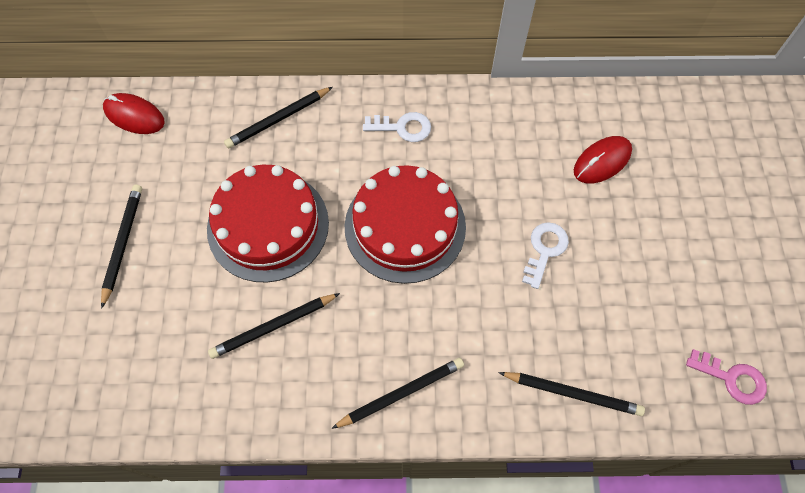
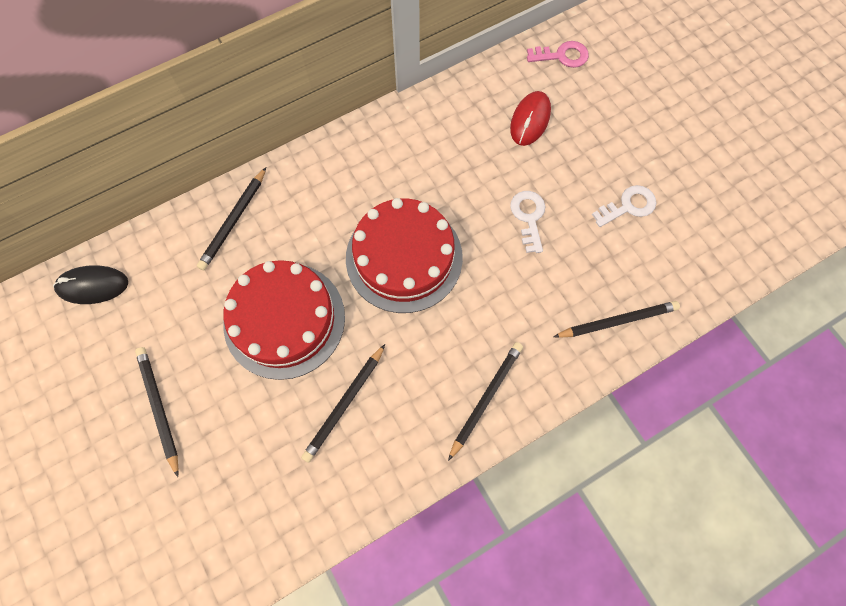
camera: 30 degrees left, 5 degrees up
red mouse [103,93,165,134] -> black mouse [53,266,128,304]
white key [363,112,431,142] -> white key moved to [592,185,656,227]
pink key [686,349,767,405] -> pink key moved to [527,41,589,68]

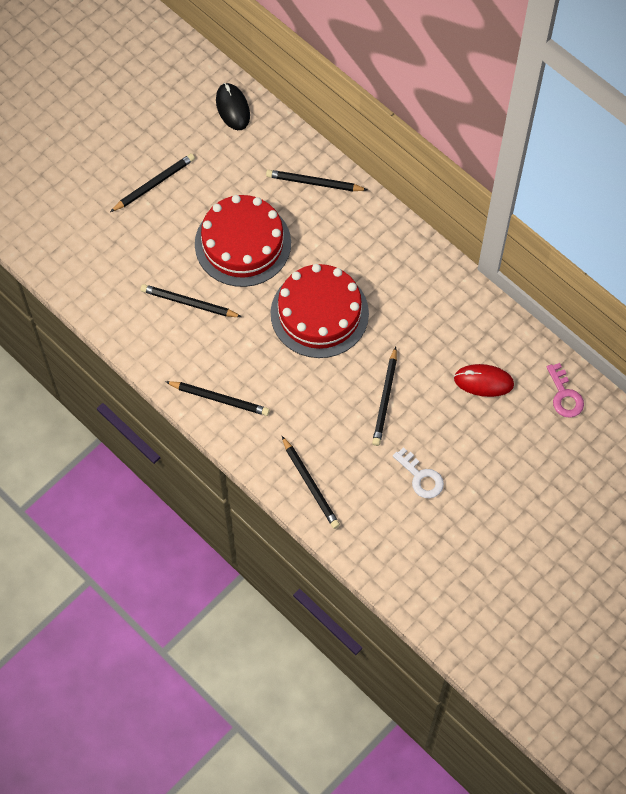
camera: 75 degrees right, 5 degrees down
white key [510,191,545,253] -> black pencil [372,347,397,446]

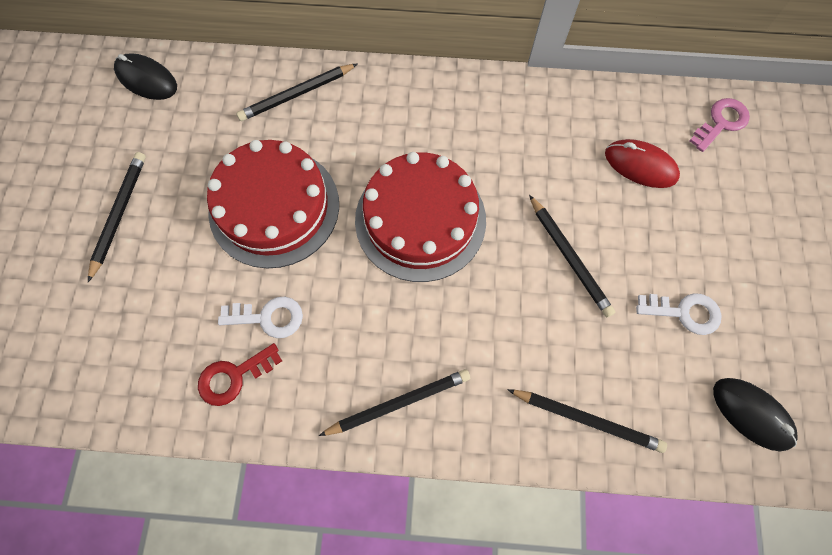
camera: 40 degrees left, 5 degrees up
black pencil [141,284,242,317] -> white key [218,297,303,338]
red mouse [454,364,514,397] -> red mouse turned 60 degrees clockwise [605,139,680,188]
pink key [547,363,584,418] -> pink key turned 75 degrees counterclockwise [690,98,750,152]
none -> red key [198,343,282,406]
none -> black mouse [713,378,798,451]

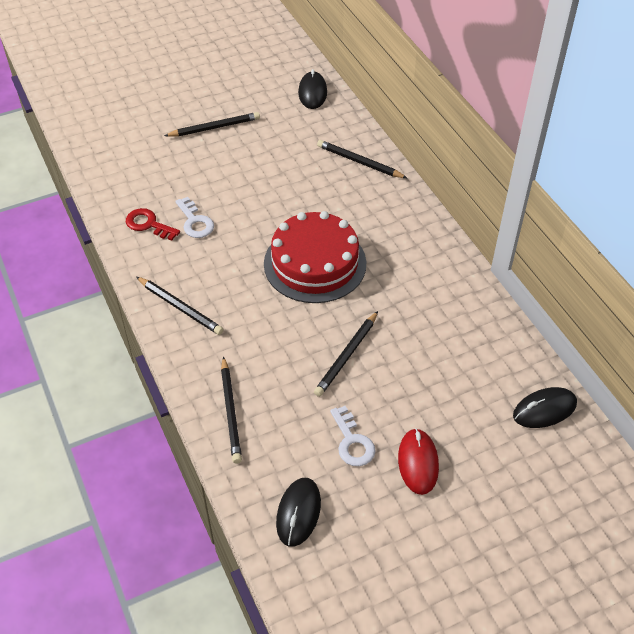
camera: 60 degrees right, 20 degrees down
red cake [207,140,339,268] -> none
red mouse [605,139,680,188] -> red mouse moved to [398,428,439,495]
pink key [690,98,750,152] -> black mouse [513,387,577,428]

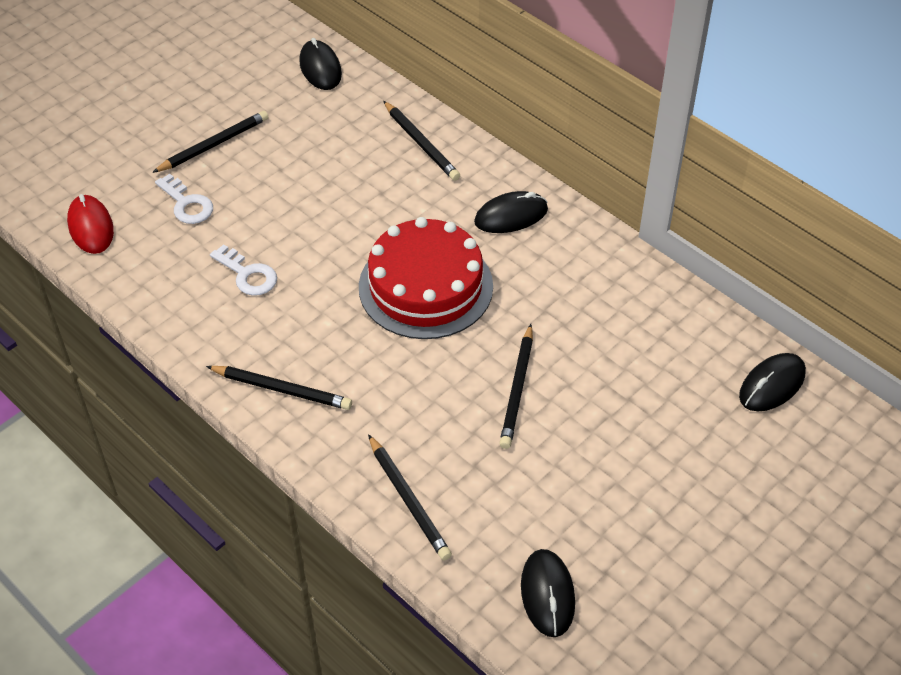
camera: 20 degrees left, 0 degrees up
red key [126,208,180,241] -> none
black pencil [317,140,407,178] -> black pencil turned 135 degrees counterclockwise [383,101,460,181]
white key [330,406,375,466] -> white key moved to [155,174,213,224]
red mouse [398,428,439,495] -> red mouse moved to [67,194,114,254]
none -> black mouse [474,191,548,233]

